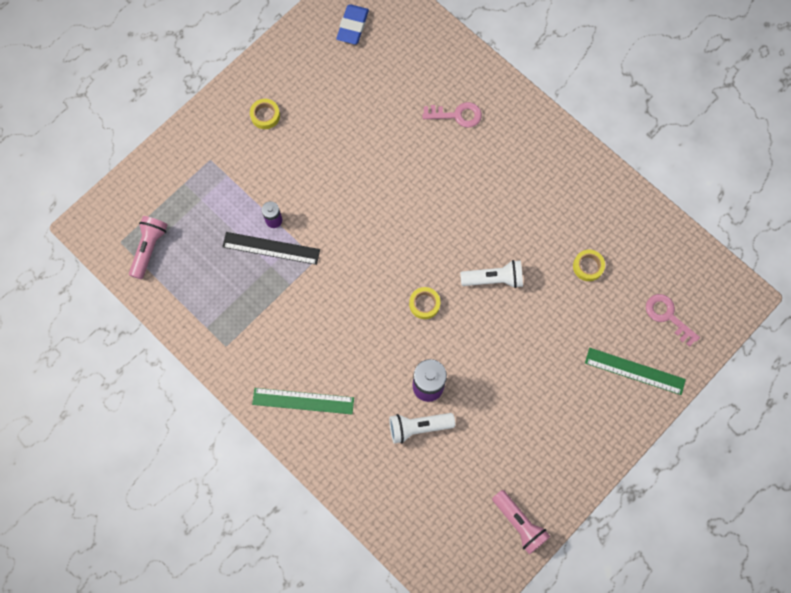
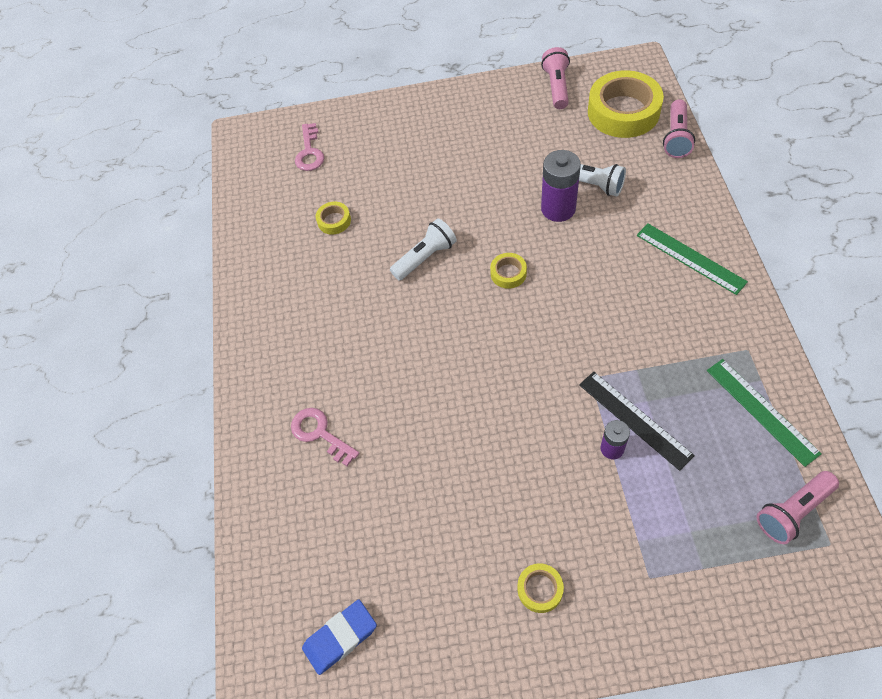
camera: 135 degrees left, 15 degrees down
white flashlight [460,260,523,288] -> white flashlight turned 105 degrees clockwise [390,218,457,281]
green ruler [585,348,686,395] -> green ruler moved to [707,359,822,467]
none -> yellow tape [588,70,664,138]
none -> pink flashlight [663,99,695,158]

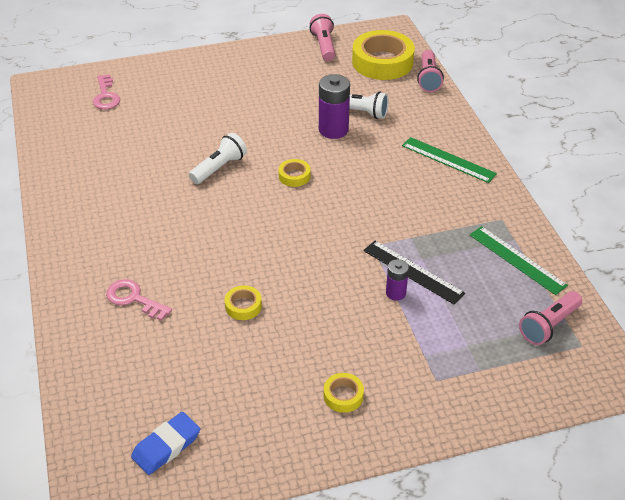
camera: 15 degrees left, 15 degrees down
yellow tape [316,202,351,235] -> yellow tape moved to [225,286,262,320]

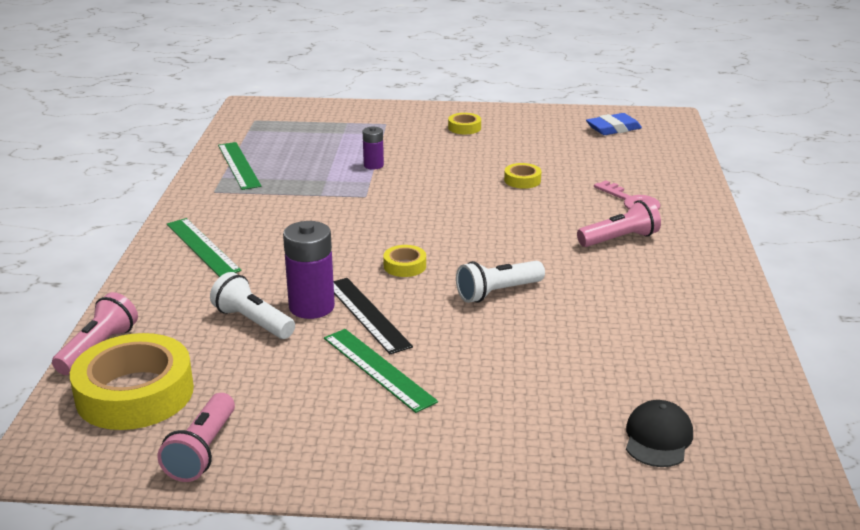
camera: 160 degrees left, 15 degrees down
pink key [93,74,120,109] -> black cap [626,400,693,467]
black ruler [363,241,465,304] -> black ruler moved to [333,278,413,354]
pink flashlight [519,291,582,345] -> pink flashlight moved to [577,199,661,247]
none -> green ruler [324,329,438,413]

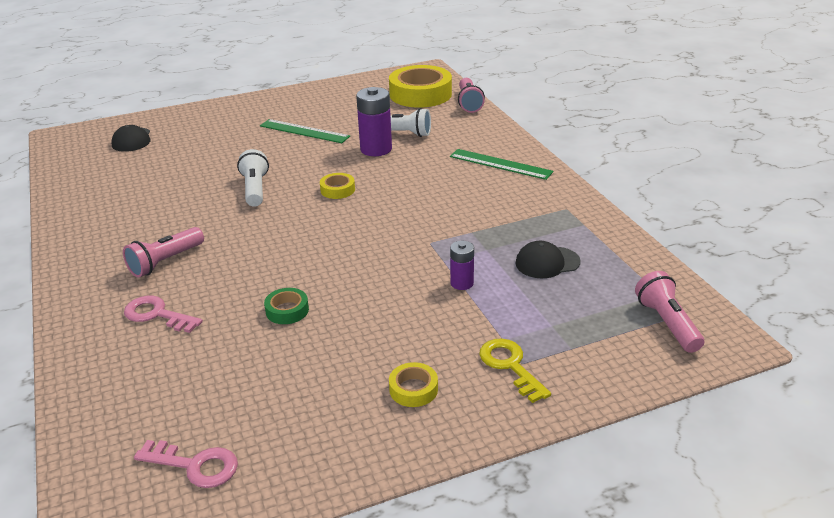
camera: 155 degrees right, 5 degrees up
pink flashlight [157,393,235,482] -> pink flashlight moved to [635,271,704,353]
green ruler [218,142,261,190] -> none
black ruler [333,278,413,354] -> none
white flashlight [456,261,545,303] -> white flashlight turned 45 degrees counterclockwise [237,149,269,207]
yellow tape [504,163,541,189] -> green tape [264,288,309,324]
blue eraser [586,113,642,135] -> pink key [134,440,238,488]
none -> yellow key [479,339,551,403]
none -> black cap [515,241,581,278]

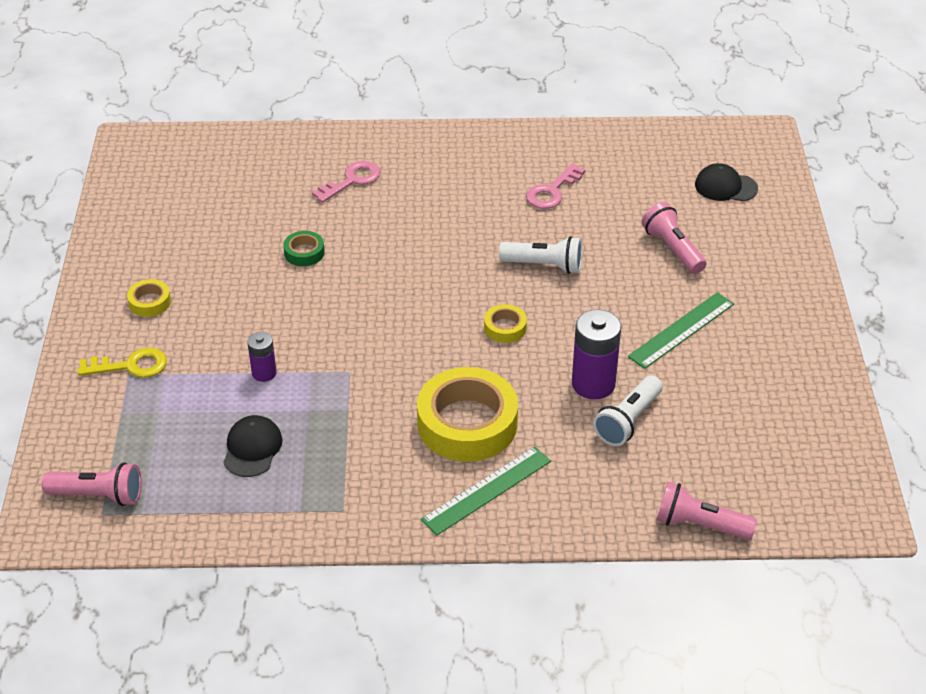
camera: 110 degrees right, 10 degrees up
pink flashlight [123,227,204,278] -> pink flashlight moved to [642,202,707,274]
pink key [134,440,238,488] -> pink key moved to [526,163,585,209]
yellow tape [389,65,452,108] -> yellow tape moved to [417,367,518,462]

